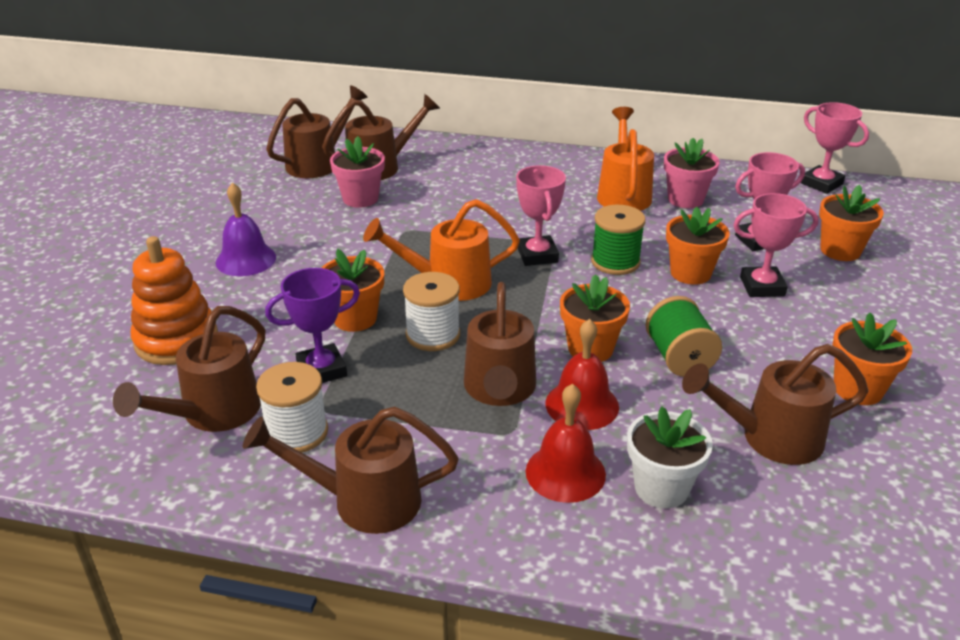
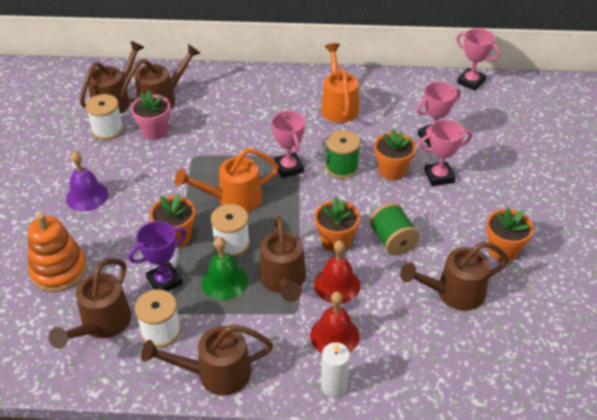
camera: 10 degrees left, 10 degrees up
white flower pot [627,406,713,508] -> none
pink flower pot [664,138,720,208] -> none
orange flower pot [819,185,884,261] -> none
none -> white spool [86,94,124,140]
none -> green bell [201,237,248,300]
none -> white candle [321,342,350,398]

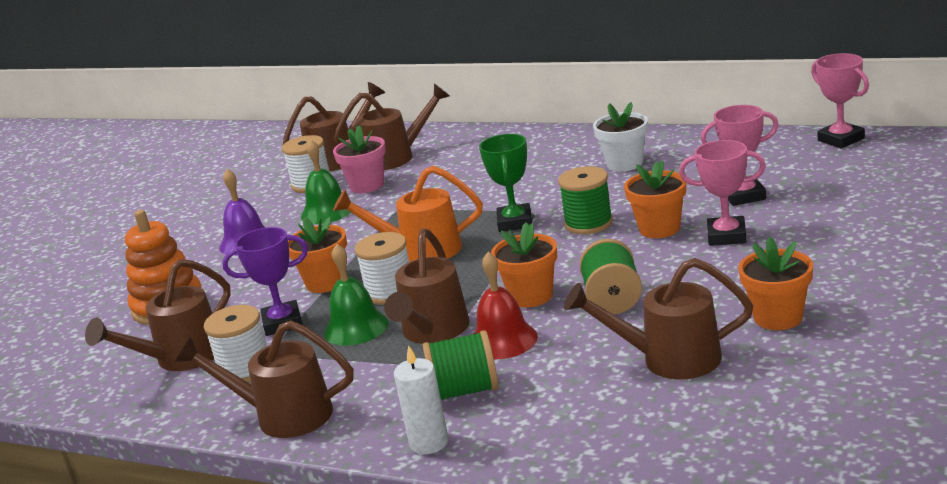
camera: 25 degrees right, 20 degrees down
pink trophy [271,111,305,178] -> green trophy [479,134,532,232]
red bell [310,292,359,353] -> green spool [422,330,498,400]
orange watering can [321,43,359,123] -> white flower pot [593,102,648,172]
none -> green bell [301,140,351,224]

